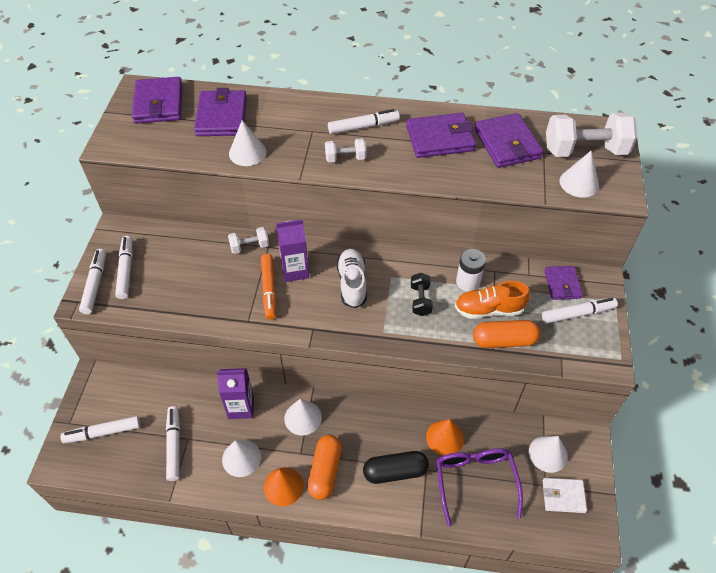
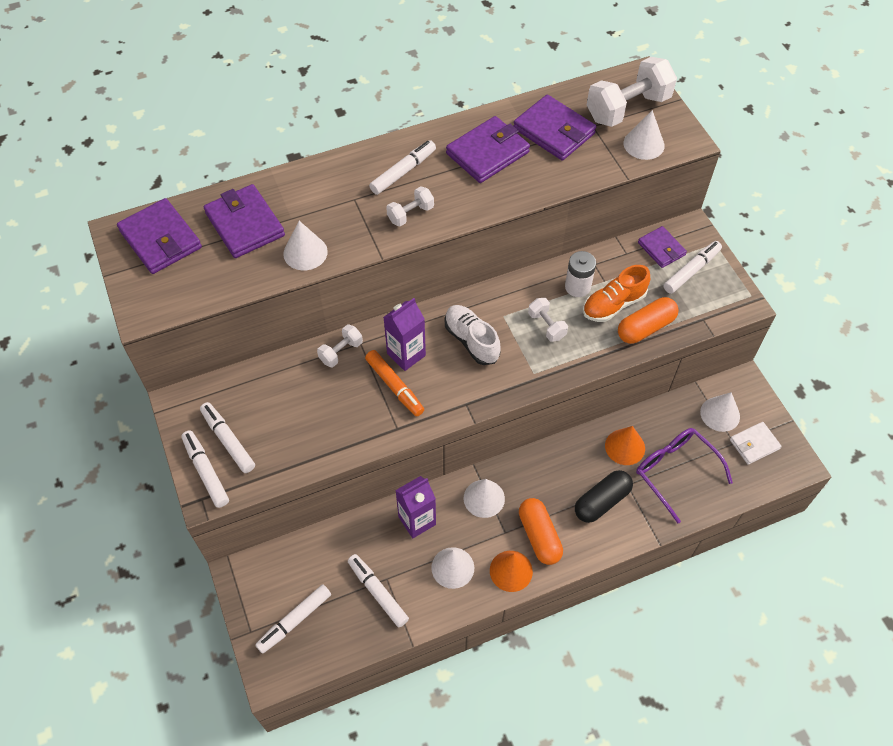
camera: 30 degrees left, 5 degrees up
black dumbbell [411,273,433,316] -> white dumbbell [528,298,568,342]

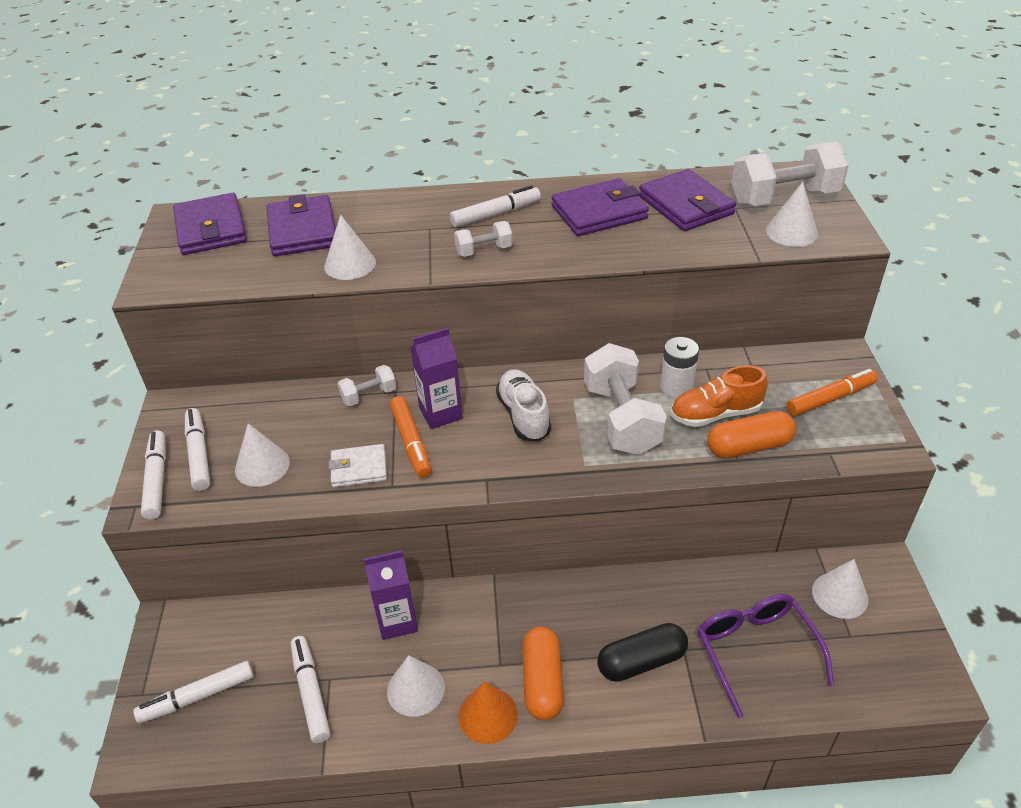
camera: 20 degrees right, 15 degrees down
white cone [464,479,505,518] -> white cone moved to [235,423,290,487]
white dumbbell [528,298,568,342] -> white dumbbell [584,343,667,455], size x1.98
orange cone [605,426,645,465] -> none
purple wallet [638,226,687,268] -> none
white marker [663,241,722,294] -> orange marker [786,369,878,416]
white wallet [730,422,782,465] -> white wallet moved to [329,444,387,488]

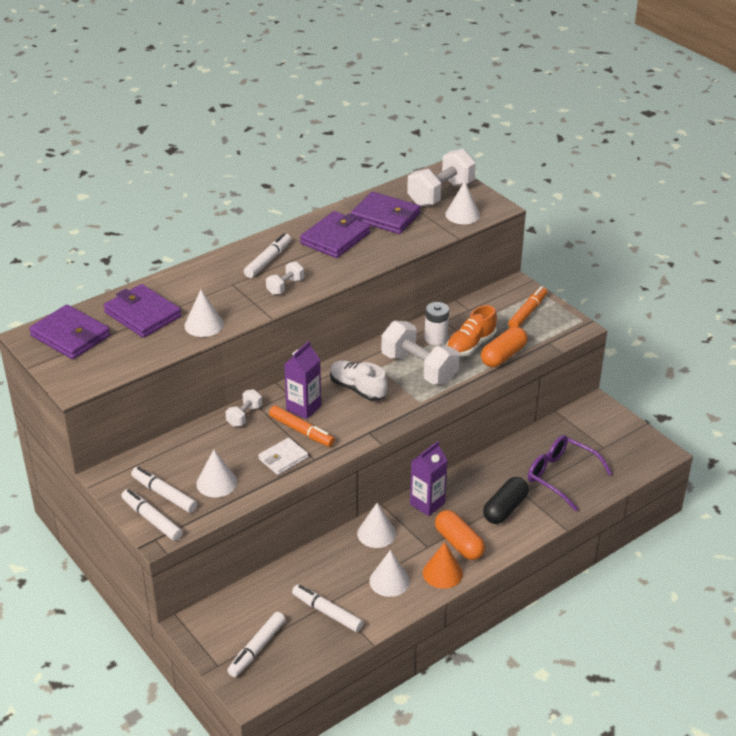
camera: 35 degrees left, 5 degrees down
purple carton [364,550,418,640] -> purple carton moved to [410,441,448,516]
white cone [812,559,868,619] -> white cone moved to [357,503,396,548]

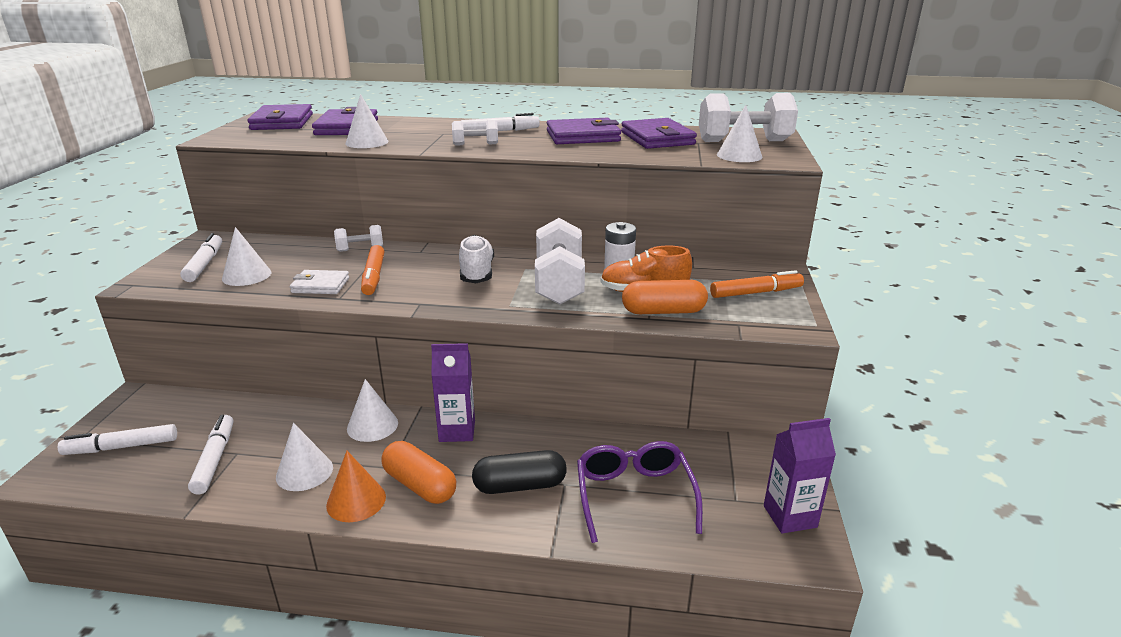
camera: 45 degrees right, 10 degrees down
white marker [121,489,183,541] -> none
purple carton [284,341,321,419] -> purple carton moved to [764,418,836,534]
orange capsule [435,510,485,560] -> orange capsule turned 60 degrees counterclockwise [381,441,456,504]

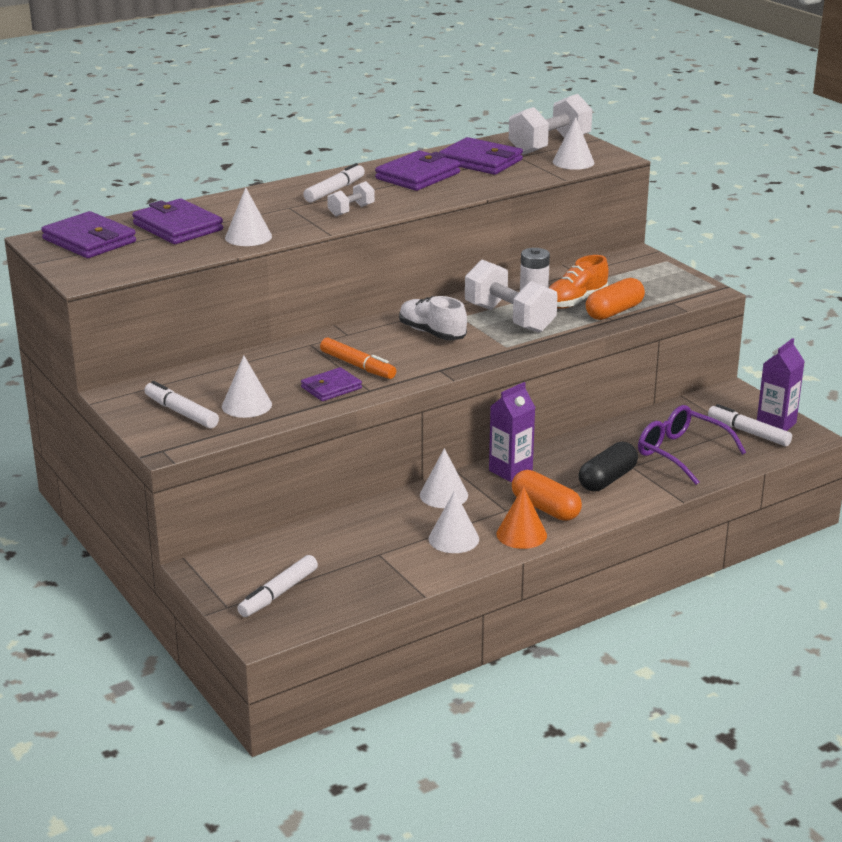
camera: 40 degrees left, 0 degrees up
white marker [188,415,233,494] -> white marker moved to [708,404,792,446]
white wallet [290,270,349,294] -> purple wallet [301,367,362,401]
white dumbbell [334,225,383,252] -> none
orange capsule [381,441,456,504] -> orange capsule turned 45 degrees clockwise [512,470,582,521]
orange marker [710,270,804,298] -> none

